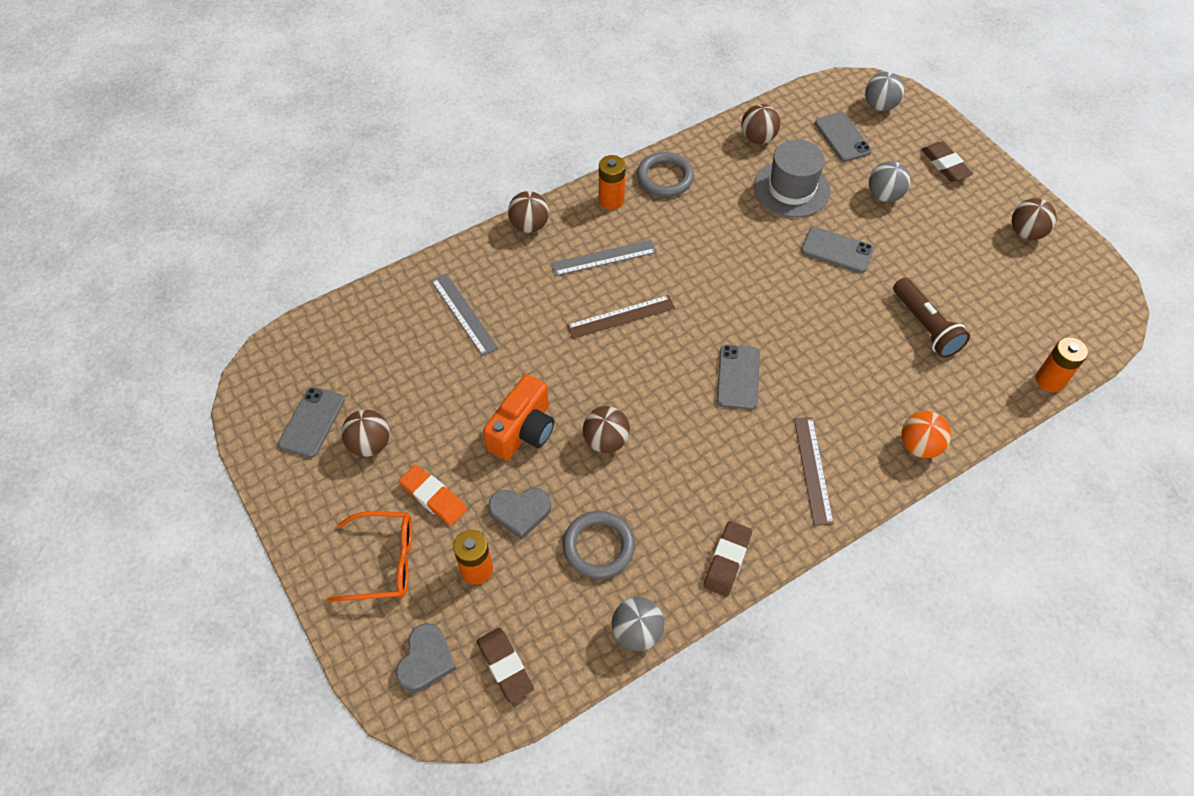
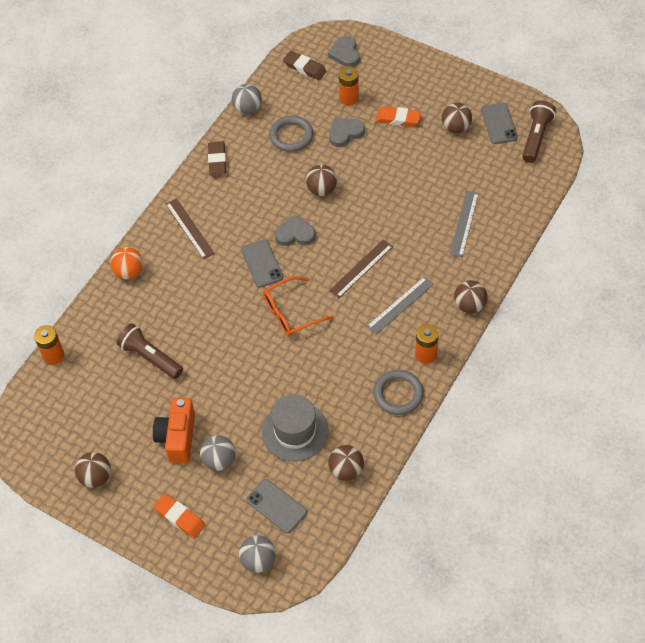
camera: 155 degrees right, 0 degrees up
orange glasses [327,511,412,602] -> orange glasses moved to [263,276,334,336]
grey ruler [431,273,498,356] -> grey ruler turned 75 degrees clockwise [450,191,479,257]
orange camera [483,374,554,461] -> orange camera moved to [153,398,195,463]
grey phone [801,227,874,273] -> none
brown eraser [921,141,973,182] -> orange eraser [153,494,205,538]
none -> grey heart [274,215,316,246]
none -> brown flashlight [522,100,556,163]

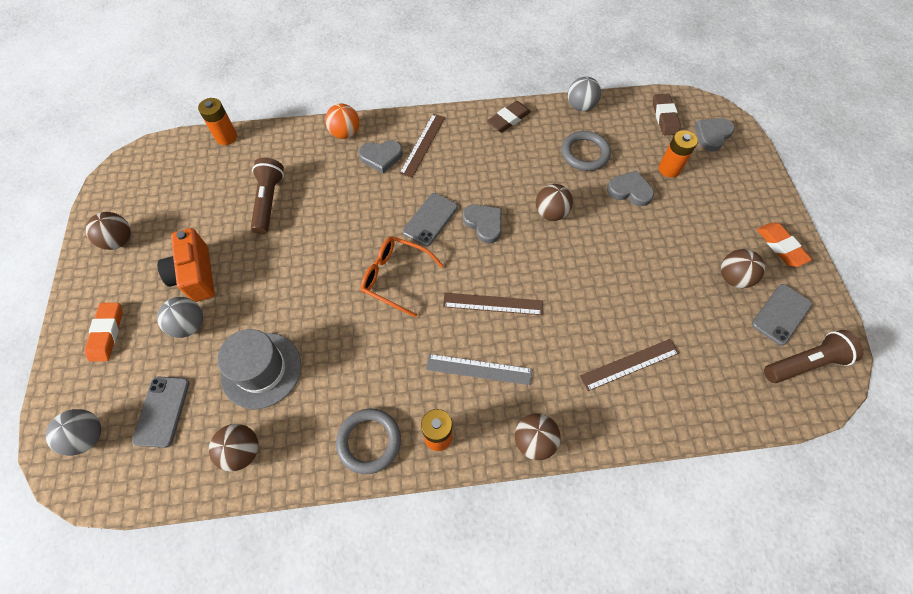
camera: 50 degrees right, 5 degrees up
orange camera [153,398,195,463] -> orange camera turned 75 degrees counterclockwise [157,228,215,302]
orange eraser [375,106,421,127] -> orange eraser moved to [757,223,812,267]
grey ruler [450,191,479,257] -> brown ruler [580,339,679,391]
none -> grey heart [358,140,403,173]

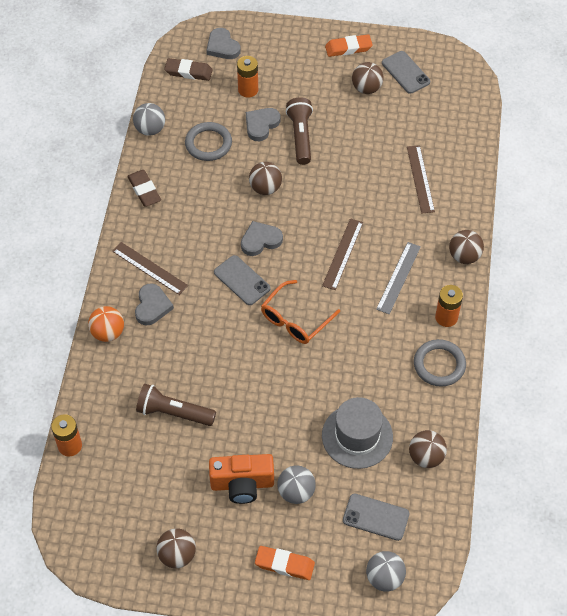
camera: 75 degrees left, 5 degrees down
brown flashlight [764,330,863,383] -> brown flashlight moved to [286,97,313,165]

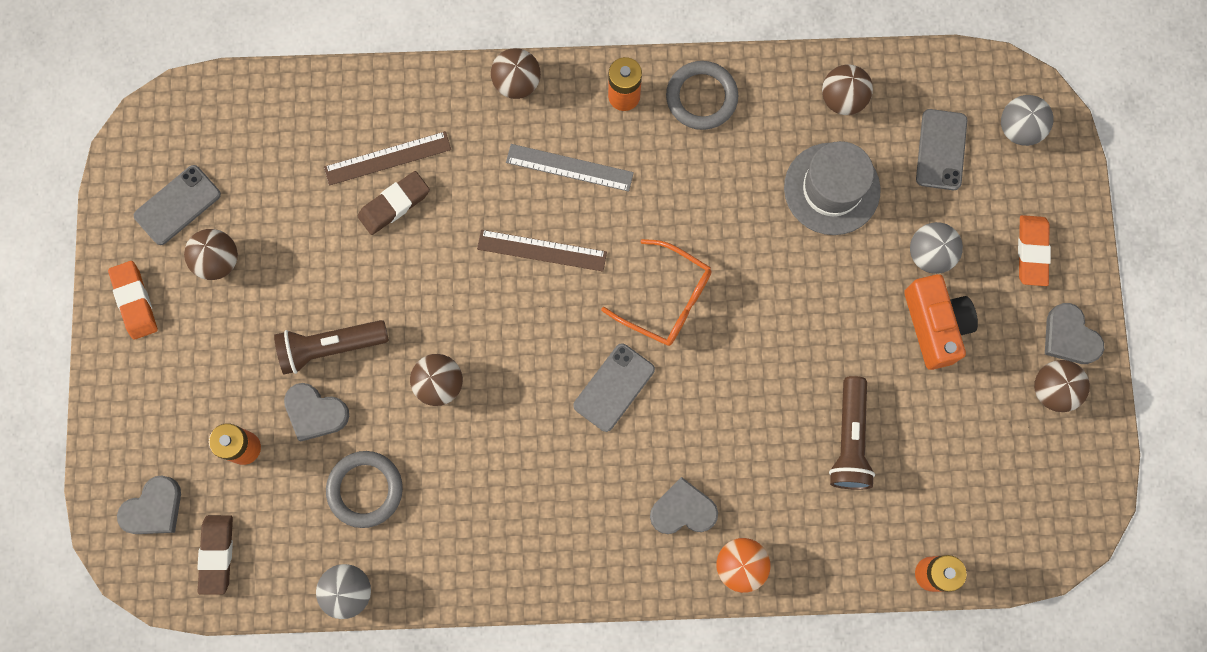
camera: 100 degrees left, 20 degrees up
brown ruler [112,242,188,295] -> none
brown eraser [127,170,161,207] -> brown eraser moved to [358,171,430,235]
grey heart [241,221,283,256] -> grey heart moved to [1045,303,1104,364]

